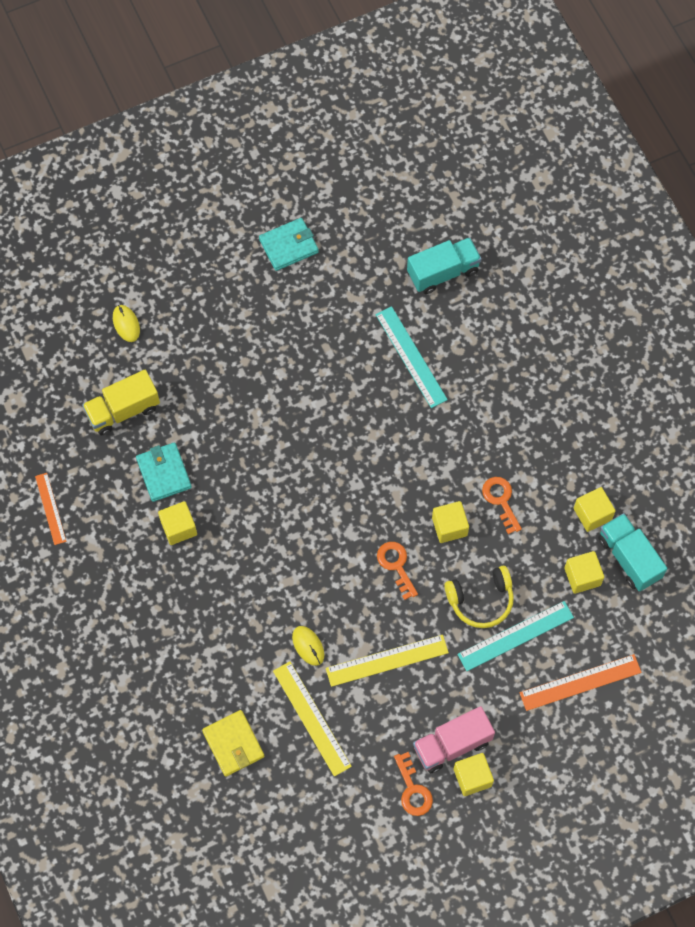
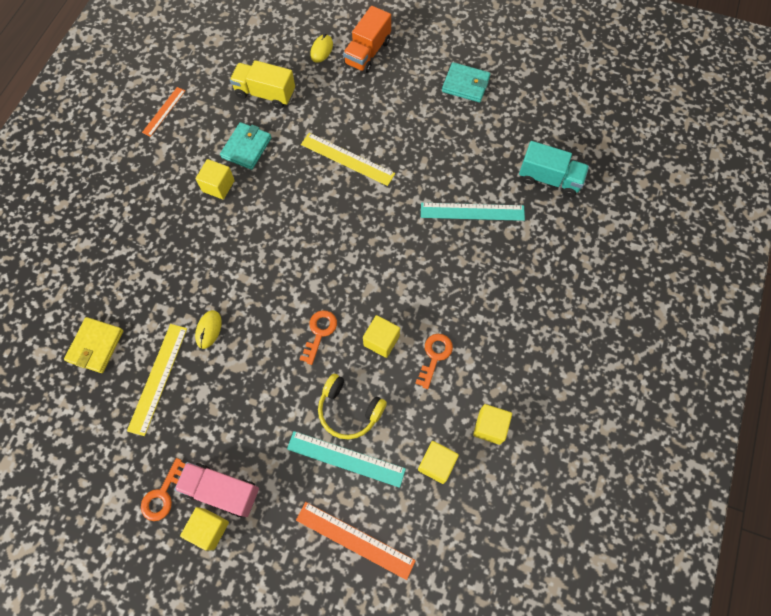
camera: 45 degrees right, 0 degrees up
yellow ruler [326,635,449,687] -> yellow ruler moved to [301,133,395,186]
turquoise ruler [375,306,448,408] -> turquoise ruler turned 75 degrees clockwise [421,203,525,221]
turquoise truck [598,513,667,592] -> none
none -> orange truck [343,6,391,73]

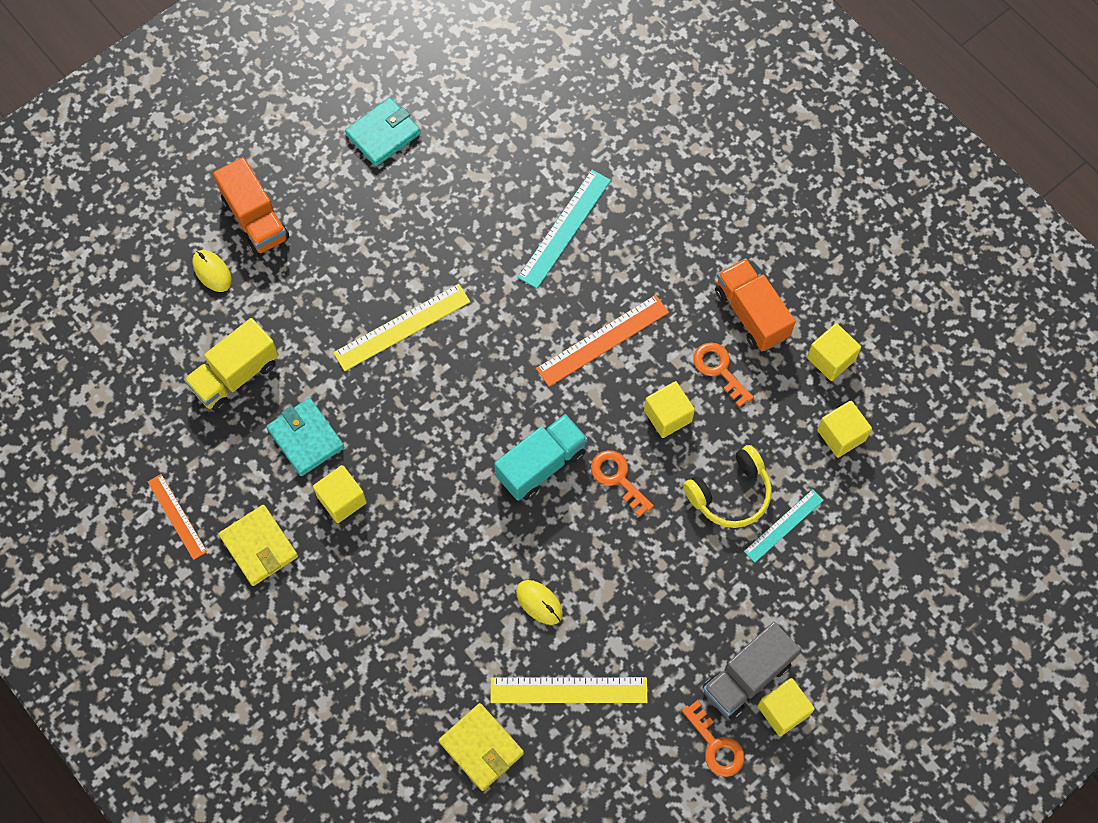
camera: 60 degrees left, 0 degrees up
yellow ruler [127,324,187,436] -> yellow ruler turned 45 degrees counterclockwise [490,677,648,703]
pink truck [174,462,259,517] -> grey truck [702,622,801,719]
turquoise ruler [287,431,406,488] -> turquoise ruler [744,489,824,563], size x0.64
orange ruler [296,502,416,580] -> orange ruler moved to [536,295,669,387]
turquoise truck [519,141,589,197] -> turquoise truck moved to [494,414,588,501]
none -> yellow wallet [219,505,298,586]
none -> orange truck [715,258,796,351]

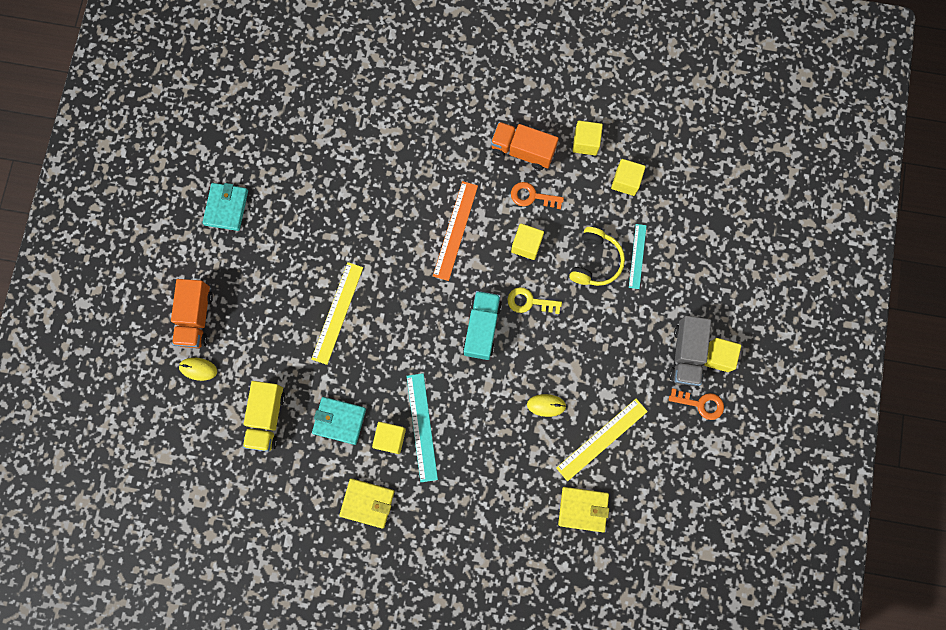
camera: 40 degrees left, 10 degrees up
orange ruler [148,474,207,560] -> none
orange truck [213,157,290,255] -> orange truck turned 75 degrees clockwise [171,279,213,348]
turquoise ruler [518,170,611,289] -> turquoise ruler moved to [407,373,438,482]
orange key [591,450,654,517] -> yellow key [508,287,562,314]

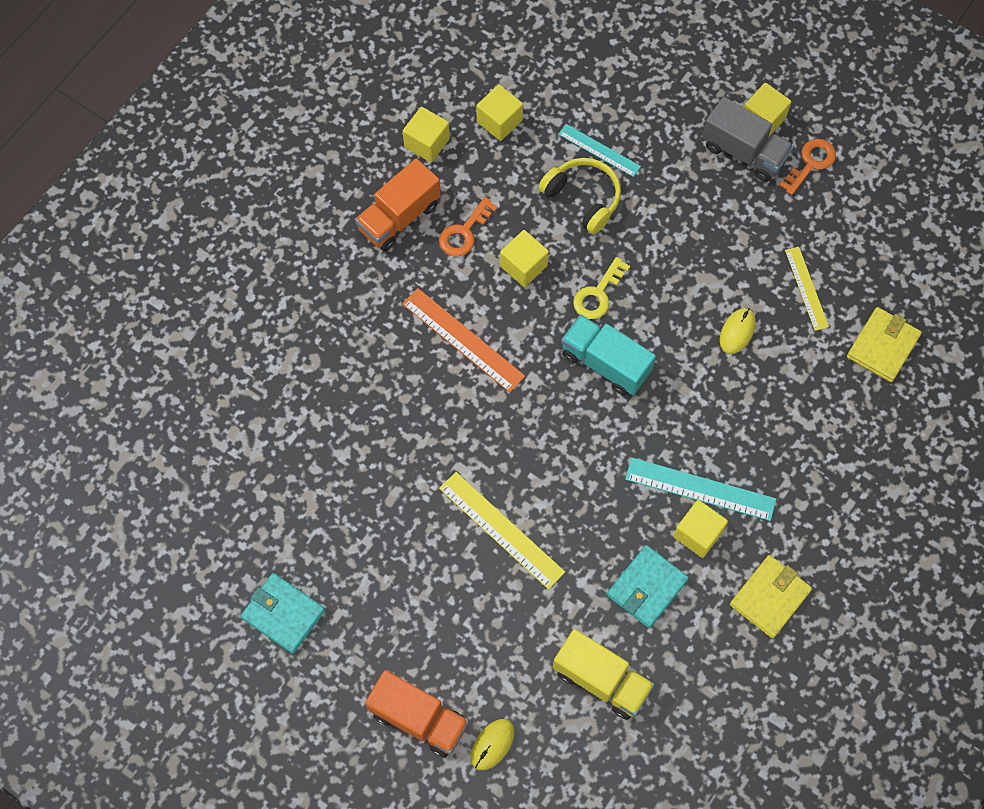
camera: 65 degrees left, 10 degrees down
yellow ruler [556,399,648,481] -> yellow ruler [785,247,829,331], size x0.64

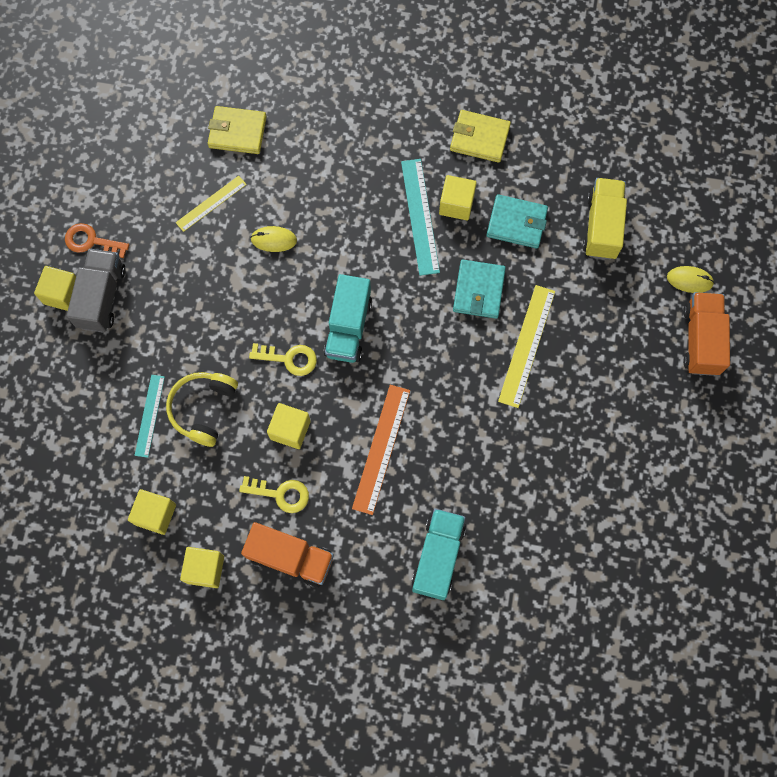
camera: 115 degrees left, 5 degrees up
turquoise wallet [241,573,325,654] -> turquoise wallet moved to [453,260,506,318]
orange key [439,197,498,256] -> yellow key [239,476,309,513]
none -> turquoise truck [411,509,466,600]

